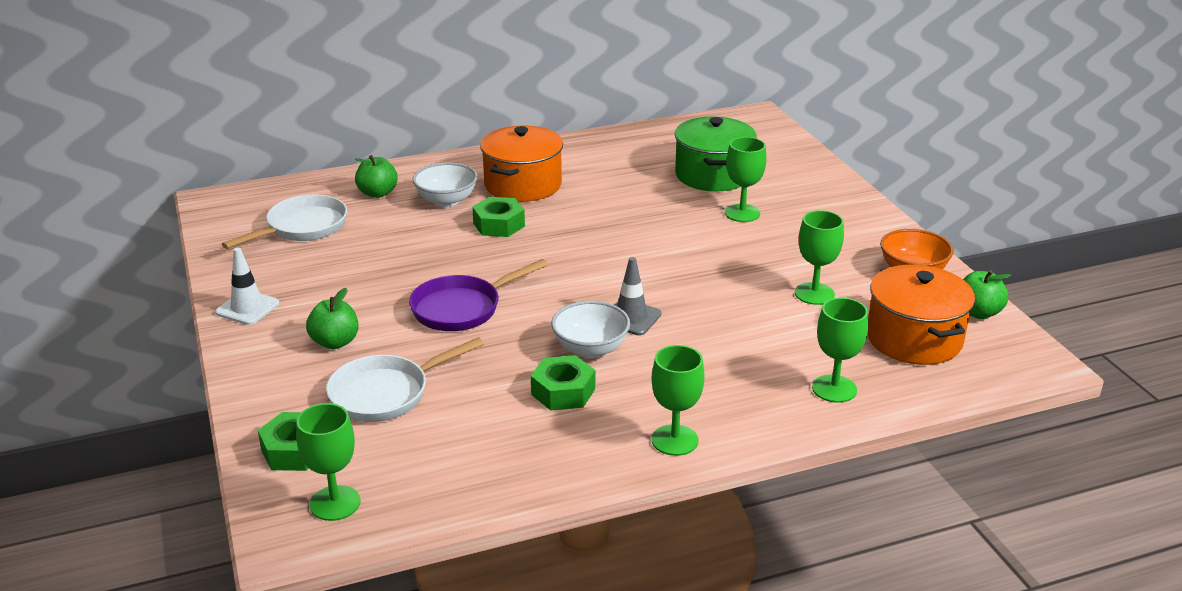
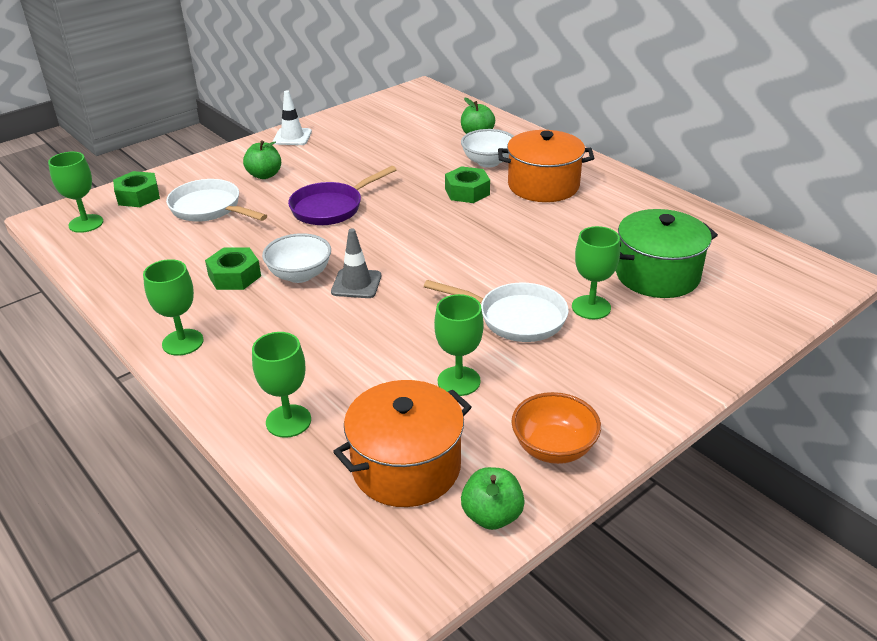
camera: 70 degrees right, 5 degrees up
white pan [222,195,347,249] -> white pan moved to [424,280,569,342]
purple pan [409,259,548,331] -> purple pan turned 75 degrees counterclockwise [288,166,397,225]

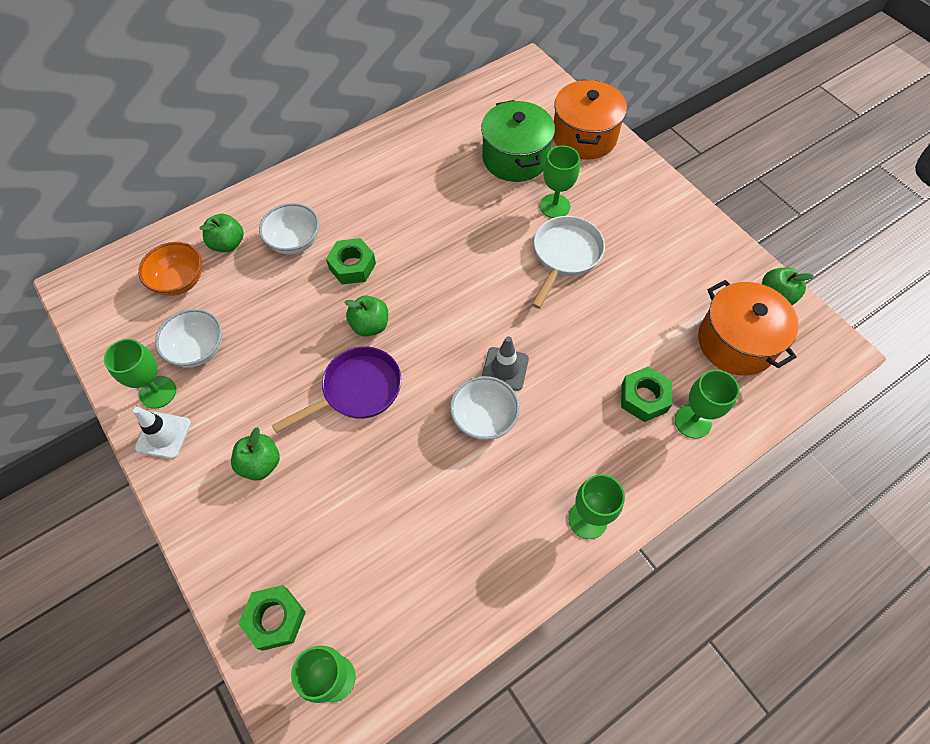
camera: 85 degrees left, 25 degrees up
white pan [166,179,267,221] -> none
green nut [205,247,261,290] -> green nut moved to [621,366,672,422]
purple pan [288,166,397,225] -> purple pan turned 90 degrees counterclockwise [272,346,402,433]
green goblet [434,294,484,396] -> green goblet moved to [104,339,176,409]
orange pot [498,130,594,202] -> orange pot moved to [553,80,627,160]
orange bowl [511,392,601,464] -> orange bowl moved to [138,242,202,296]
none -> white bowl [155,309,222,368]
none -> green apple [345,295,388,337]

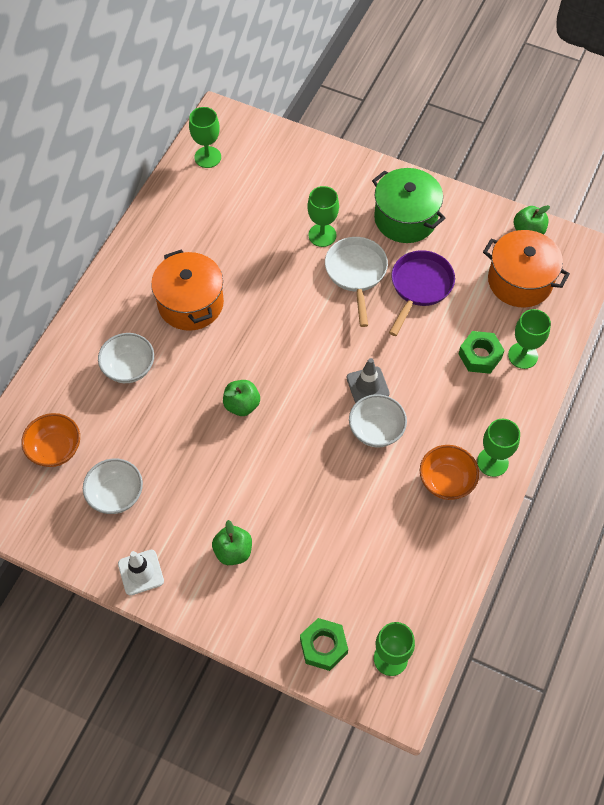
camera: 30 degrees left, 0 degrees up
green goblet [104,339,176,409] -> green goblet moved to [189,107,221,168]
green apple [200,214,244,252] -> none
purple pan [272,346,402,433] -> purple pan moved to [389,250,455,336]
green nut [326,238,376,284] -> none
green pot [481,100,555,182] -> green pot moved to [372,168,445,243]
orange pot [553,80,627,160] -> orange pot moved to [151,250,224,331]
none -> orange bowl [420,445,479,500]

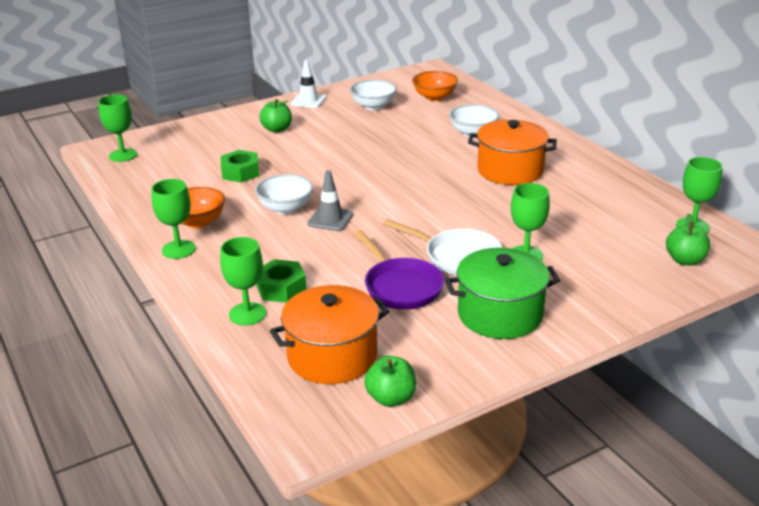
camera: 125 degrees right, 30 degrees down
green apple [223,380,260,416] -> green apple moved to [666,214,710,265]
green nut [300,618,348,671] -> green nut moved to [221,150,260,183]

